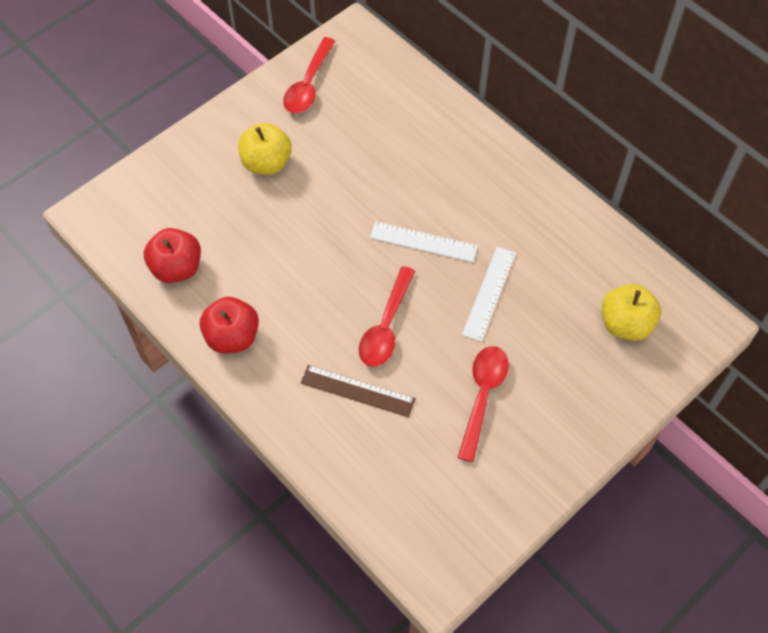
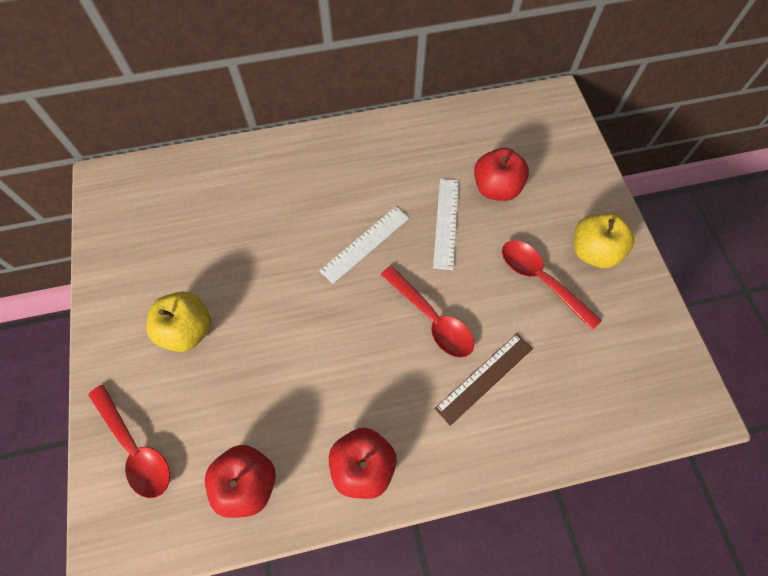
camera: 60 degrees left, 5 degrees up
red spoon [283,37,335,113] -> red spoon moved to [88,384,170,498]
white ruler [462,247,516,342] -> white ruler turned 45 degrees clockwise [433,179,459,270]
yellow apple [602,284,661,341] -> yellow apple moved to [574,213,634,268]
none -> red apple [474,148,529,201]

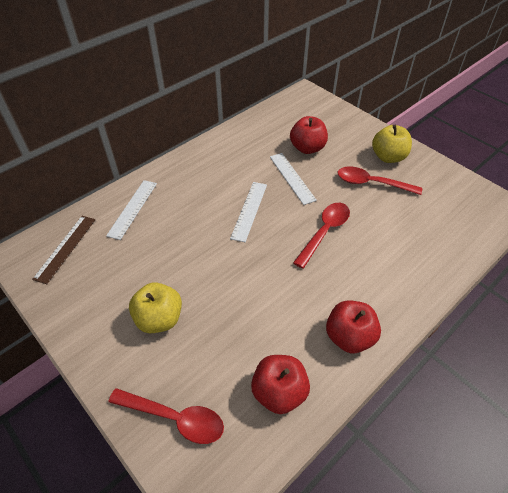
camera: 30 degrees left, 15 degrees down
red spoon [381,266,474,358] -> red spoon turned 75 degrees counterclockwise [293,203,350,269]
brown ruler [435,333,533,426] -> brown ruler moved to [32,216,95,284]
none -> white ruler [106,180,157,240]

